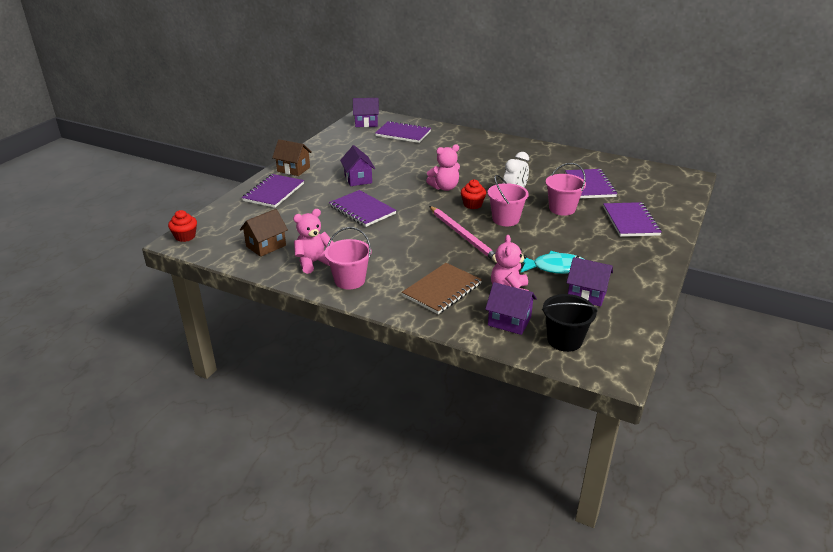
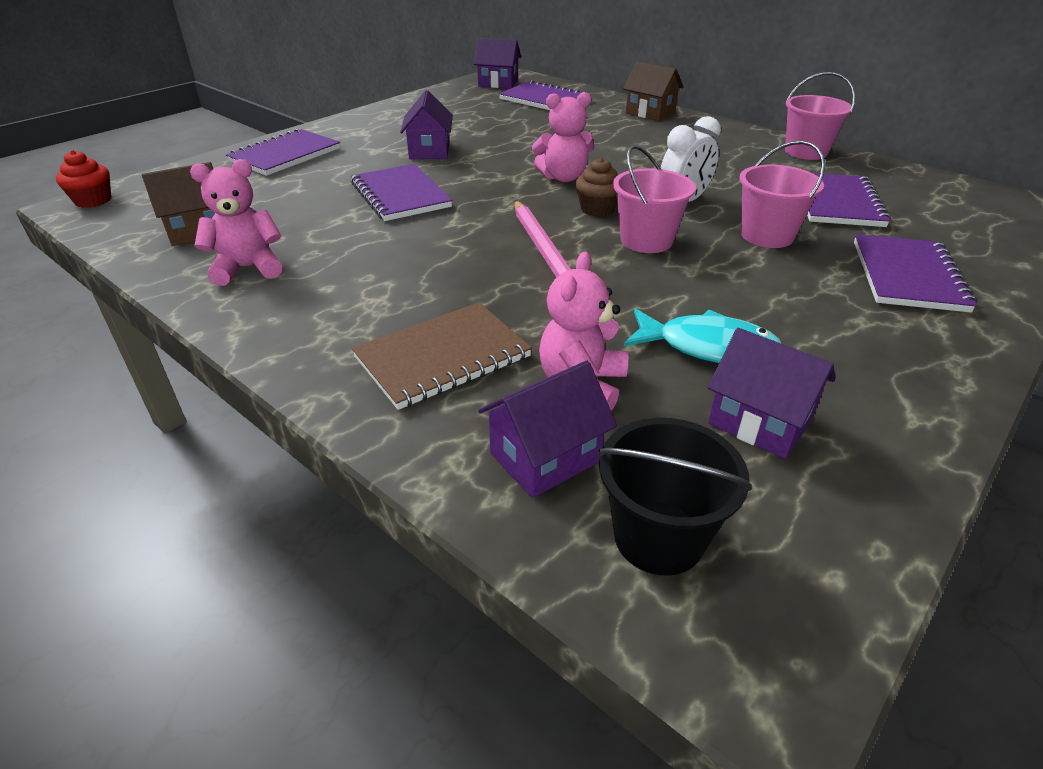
camera: 15 degrees right, 5 degrees up
brown house [272,139,312,176] -> brown house moved to [623,61,683,121]
pink bucket [324,227,372,290] -> pink bucket moved to [785,72,855,160]
red cupcake [461,179,486,209] -> brown cupcake [575,158,618,216]
purple house [485,282,537,335] -> purple house turned 75 degrees counterclockwise [478,361,617,498]

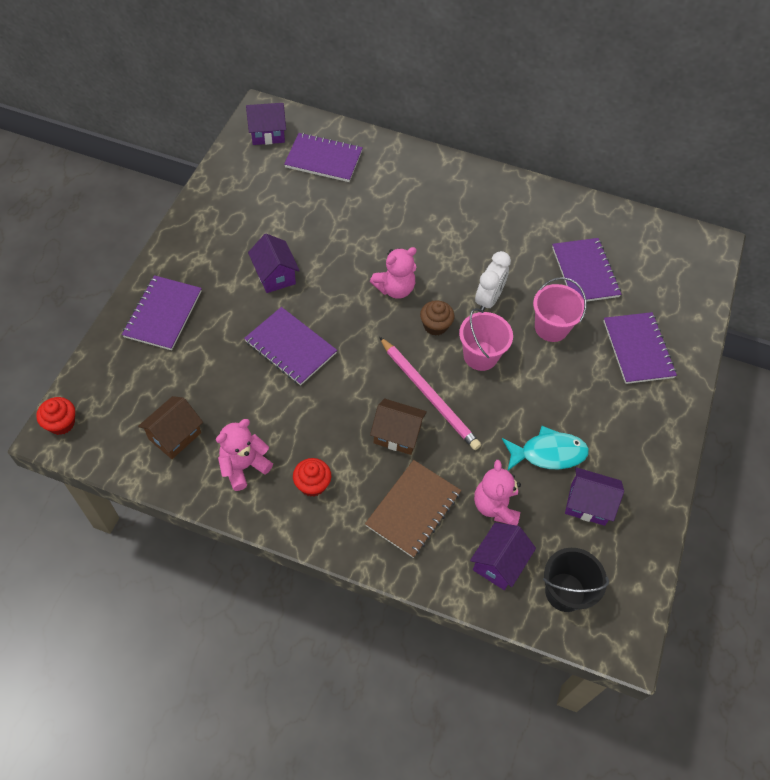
camera: 25 degrees left, 20 degrees up
brown house [623,61,683,121] -> brown house moved to [370,398,427,455]
pink bucket [785,72,855,160] -> none
none -> red cupcake [293,458,331,497]

